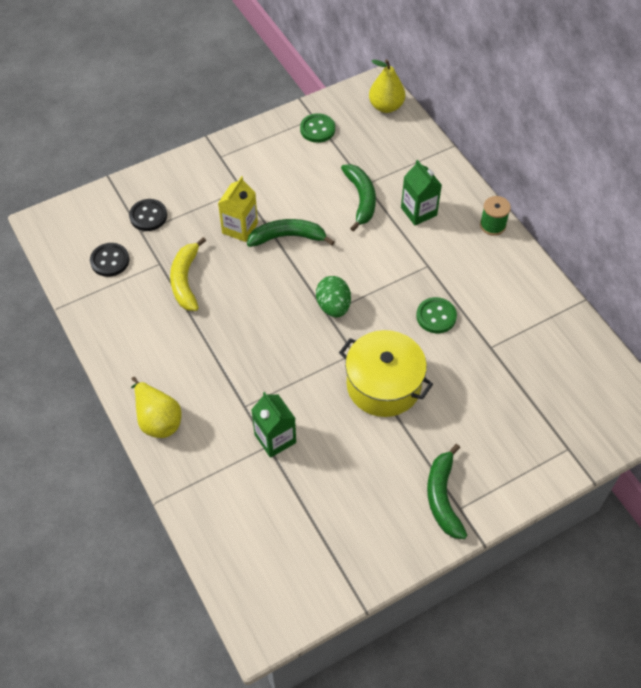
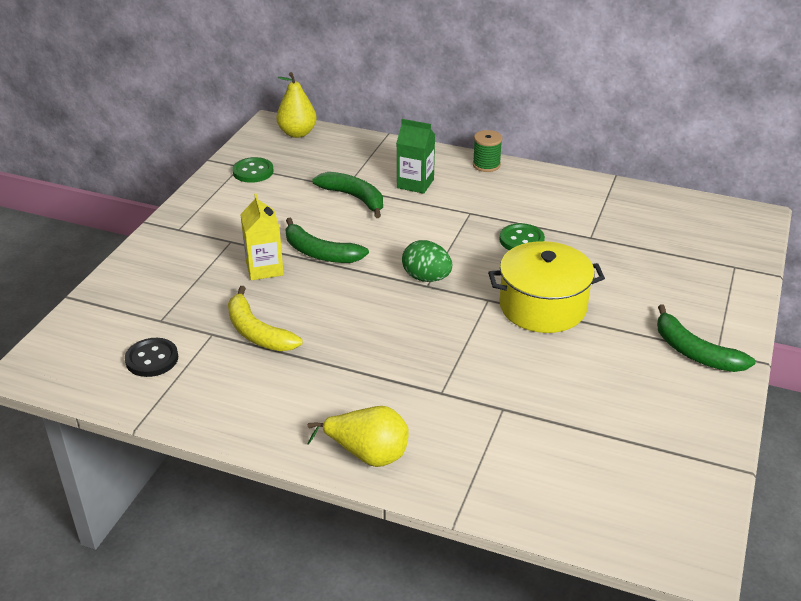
camera: 40 degrees left, 20 degrees down
black button [129,199,167,231] -> none
green banana [247,219,335,247] -> green banana turned 105 degrees counterclockwise [285,218,369,263]
green carton [251,392,296,458] -> none

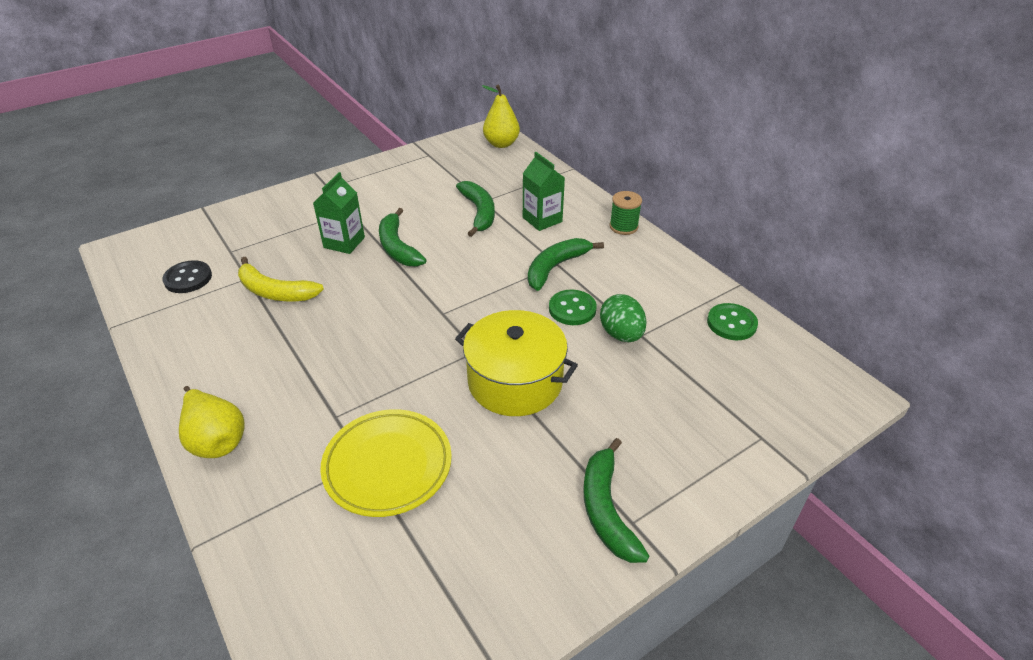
camera: 35 degrees right, 5 degrees up
yellow banana [228,286,303,351] -> yellow banana turned 60 degrees counterclockwise [238,257,324,301]
green button [232,157,274,183] -> green button moved to [707,303,758,340]
yellow carton [240,194,284,280] -> green carton [313,172,365,254]
green egg [402,240,452,282] -> green egg moved to [600,294,647,342]
none -> yellow plate [320,409,452,517]
none -> green banana [528,238,604,291]

